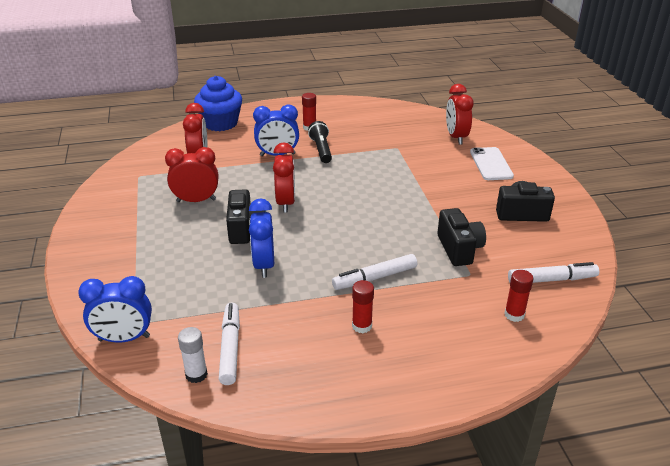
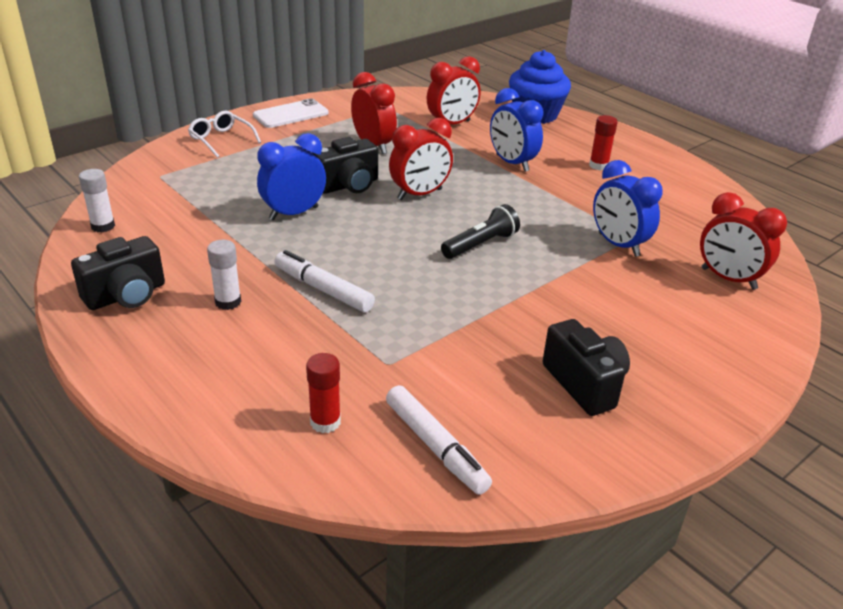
camera: 60 degrees right, 0 degrees up
blue clock [78,276,152,342] -> blue clock moved to [593,160,662,257]
white marker [219,302,240,385] -> none
black flashlight [308,121,332,163] -> black flashlight moved to [441,204,520,259]
red glue stick [352,280,374,333] -> white glue stick [207,240,241,310]
black camera [437,208,486,266] -> black camera moved to [71,236,165,310]
red clock [446,84,474,145] -> red clock turned 105 degrees counterclockwise [700,192,787,290]
white phone [470,147,514,180] -> white phone moved to [253,98,329,128]
none -> white glasses [188,111,261,158]

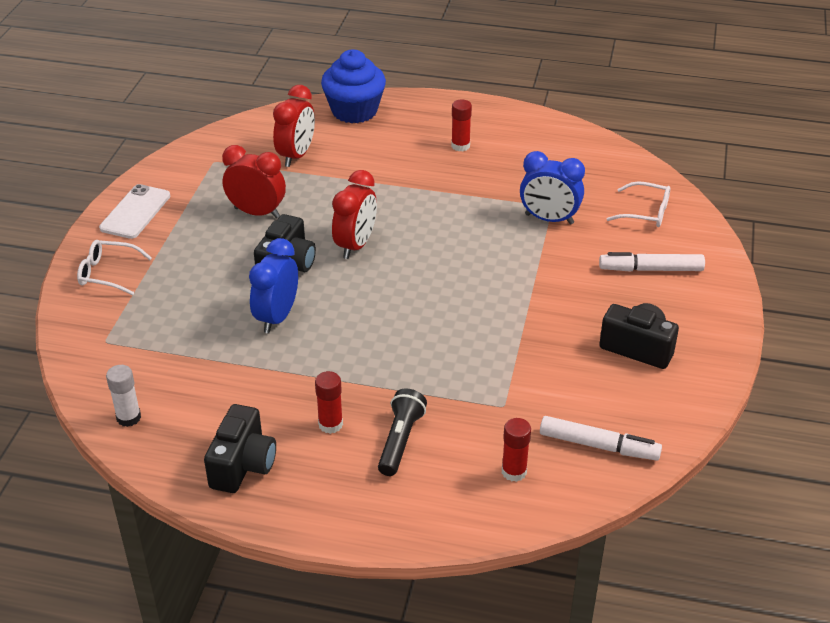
camera: 35 degrees left, 5 degrees up
white glue stick [207,240,241,310] -> red glue stick [315,371,343,434]
white marker [274,250,375,312] -> white marker moved to [599,252,705,272]
black flashlight [441,204,520,259] -> black flashlight moved to [378,389,427,476]
blue clock [490,88,543,172] -> none
red clock [700,192,787,290] -> white glasses [607,181,670,227]

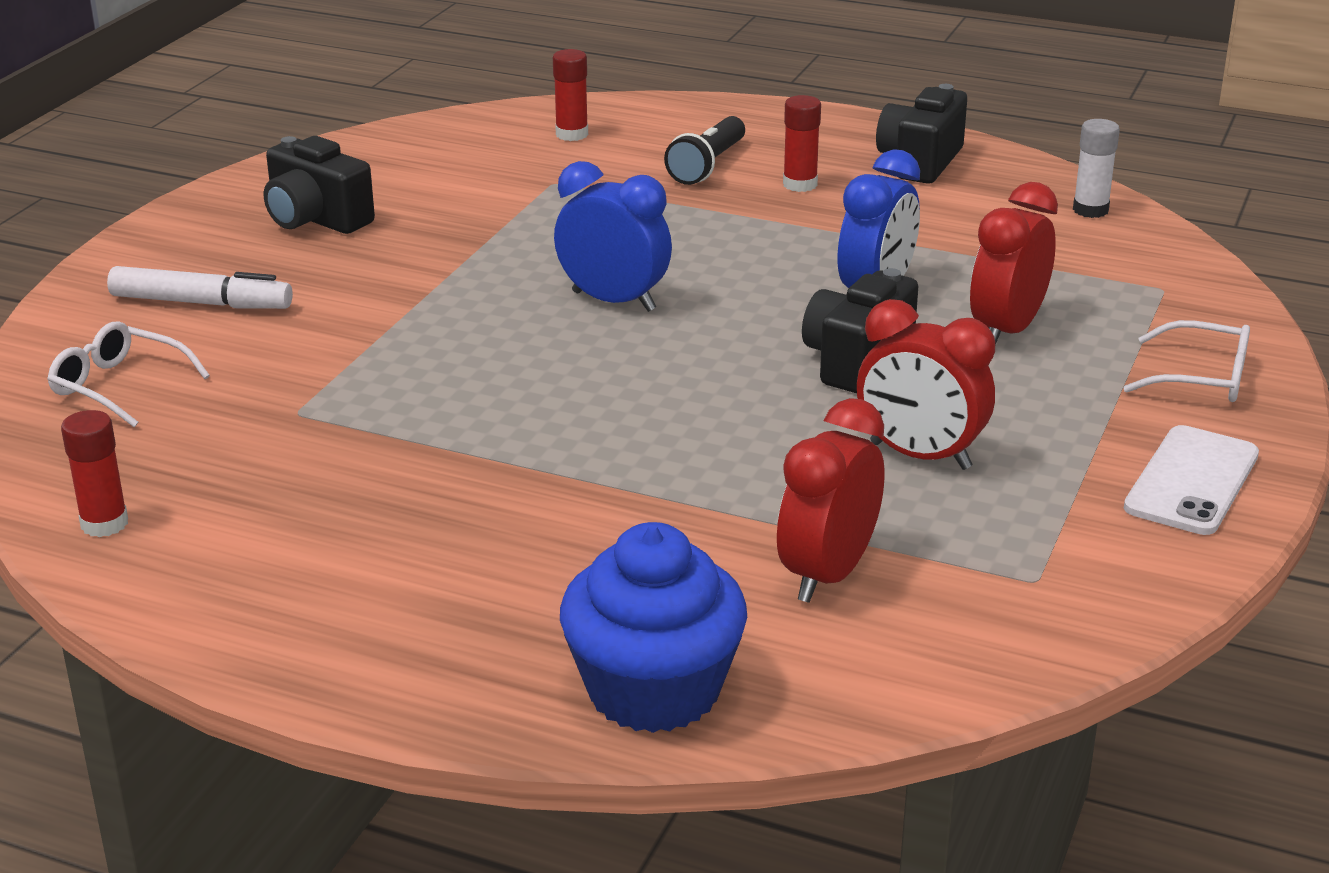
camera: 170 degrees left, 10 degrees down
red clock [332,170,377,259] -> red clock moved to [970,182,1058,345]
red glue stick [451,99,472,151] -> red glue stick moved to [61,410,128,537]
blue clock [520,151,585,225] -> blue clock moved to [554,161,672,312]
white marker [540,416,662,461] -> none

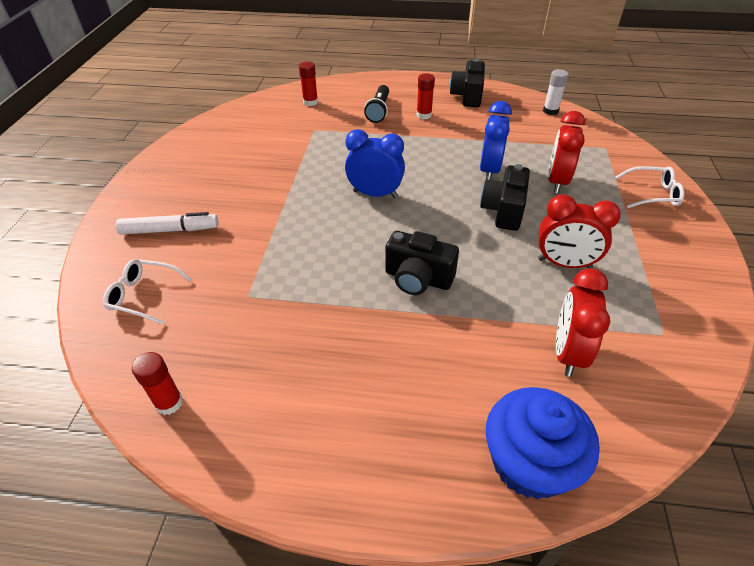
camera: 15 degrees left, 15 degrees up
black camera [264,136,375,234] -> black camera moved to [385,231,459,295]
white phone [1124,425,1259,535] -> none

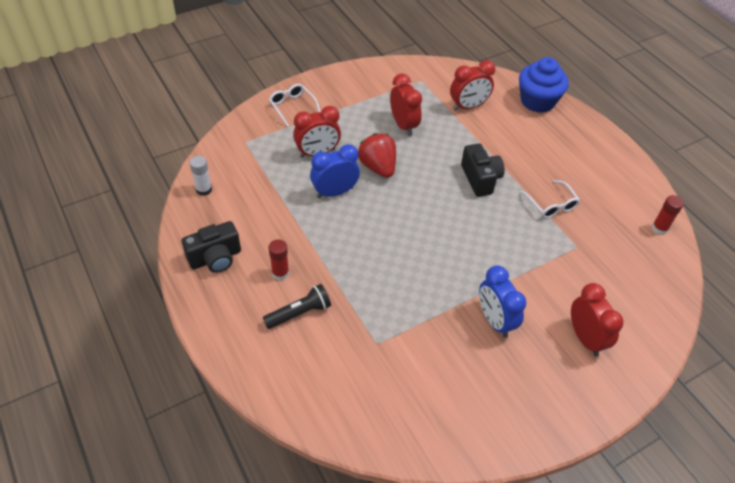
camera: 130 degrees left, 5 degrees up
white glasses [103,259,192,325] -> white glasses moved to [520,180,580,219]
white marker [116,212,219,235] -> red clock [571,283,624,356]
red glue stick [299,62,318,106] -> none
blue clock [345,129,405,198] -> blue clock moved to [479,265,526,338]
black camera [480,164,530,231] -> red strawberry [358,133,396,178]

